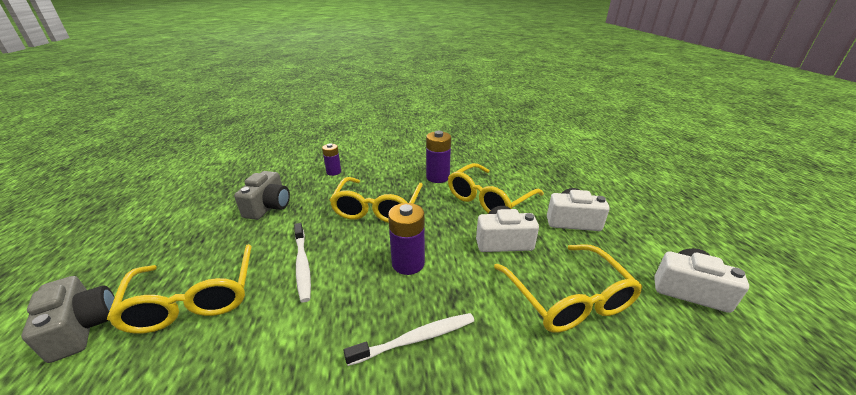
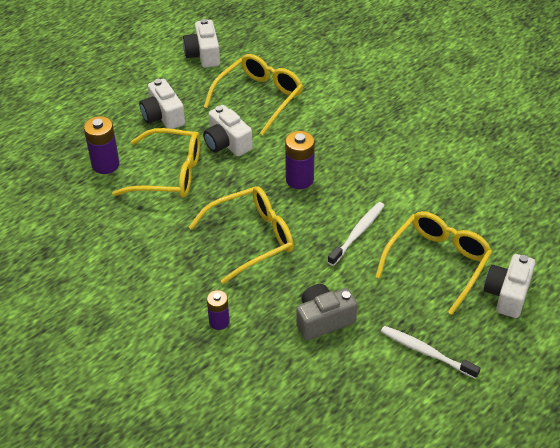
camera: 125 degrees left, 15 degrees up
grey camera [21,276,115,363] -> white camera [484,254,535,318]
white toothbrush [343,313,474,366] -> white toothbrush moved to [381,326,480,379]
purple battery [426,131,451,183] -> purple battery moved to [84,116,120,174]

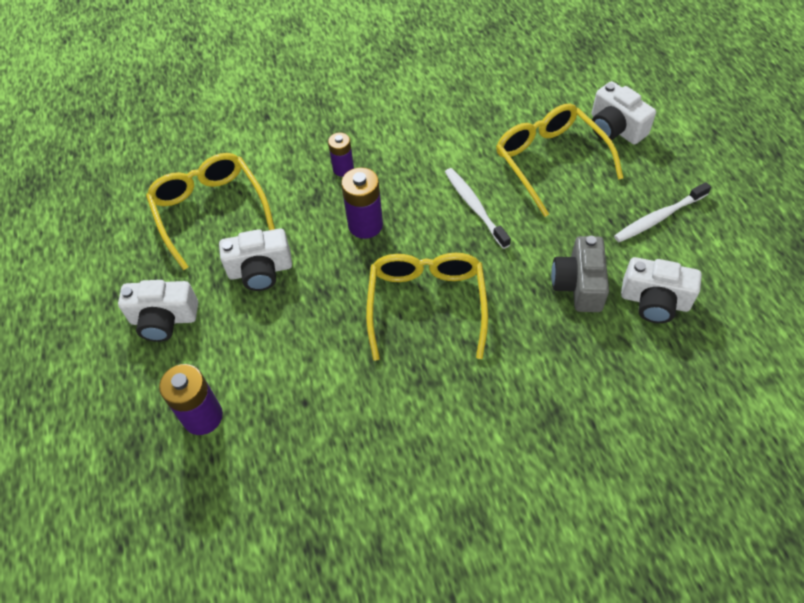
camera: 60 degrees left, 10 degrees up
yellow glasses [112,128,200,198] -> none
white camera [183,19,220,68] -> white camera moved to [621,257,702,323]
purple battery [207,290,230,330] -> purple battery moved to [328,132,354,177]

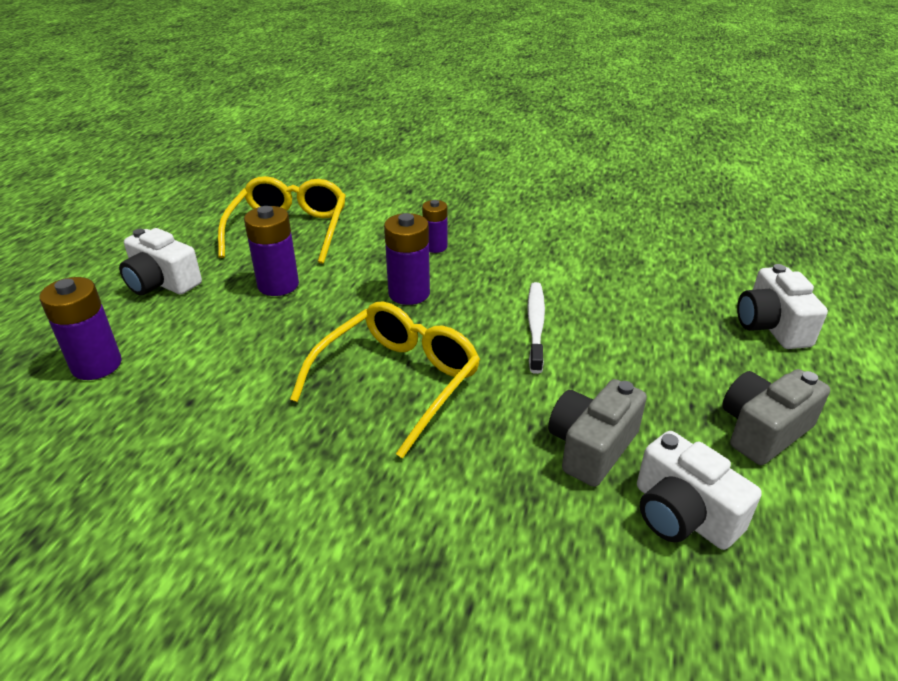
camera: 30 degrees right, 20 degrees down
white camera [219,228,292,291] -> purple battery [244,206,299,296]
yellow glasses [496,104,623,217] -> none
white toothbrush [614,182,711,242] -> grey camera [722,369,830,465]

